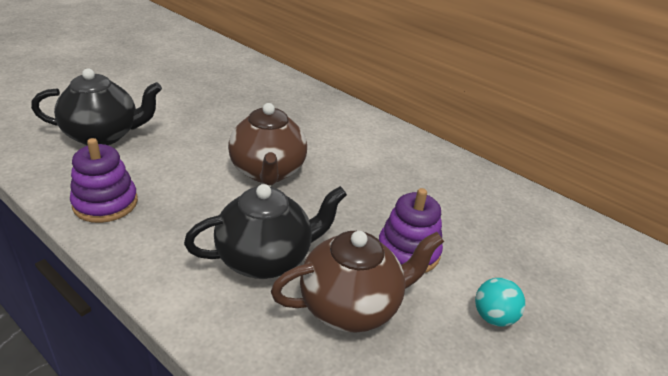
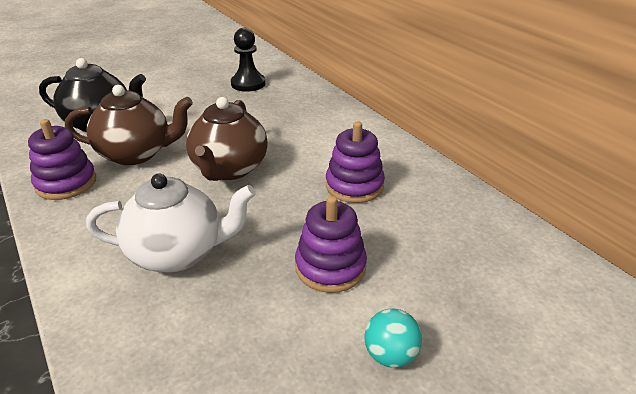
camera: 20 degrees right, 0 degrees up
black teapot [184,184,347,279] -> white teapot [86,173,256,273]
brown teapot [271,231,444,333] -> brown teapot moved to [65,85,193,165]
none -> black pawn [231,28,265,92]
none -> purple stacking toy [326,121,385,203]

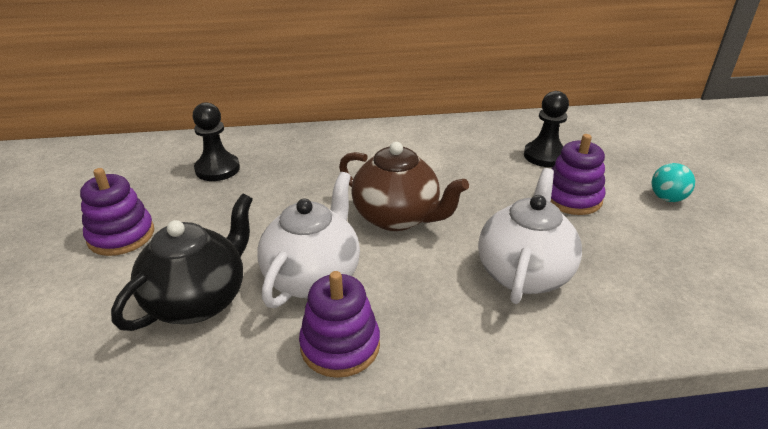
camera: 65 degrees left, 0 degrees up
brown teapot [65,85,193,165] -> white teapot [257,172,360,308]
purple stacking toy [326,121,385,203] -> purple stacking toy moved to [80,168,154,256]
none -> black pawn [524,91,569,167]

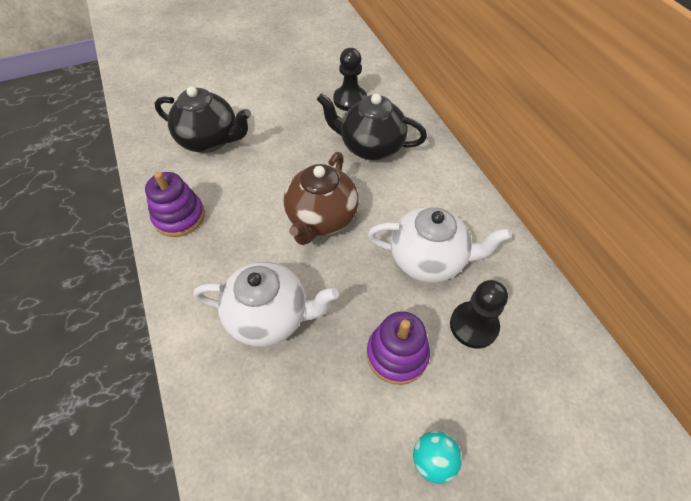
camera: 75 degrees right, 20 degrees up
purple stacking toy [80,168,154,256] -> none
white teapot [257,172,360,308] -> white teapot moved to [368,207,512,283]
none -> black teapot [317,93,427,160]

